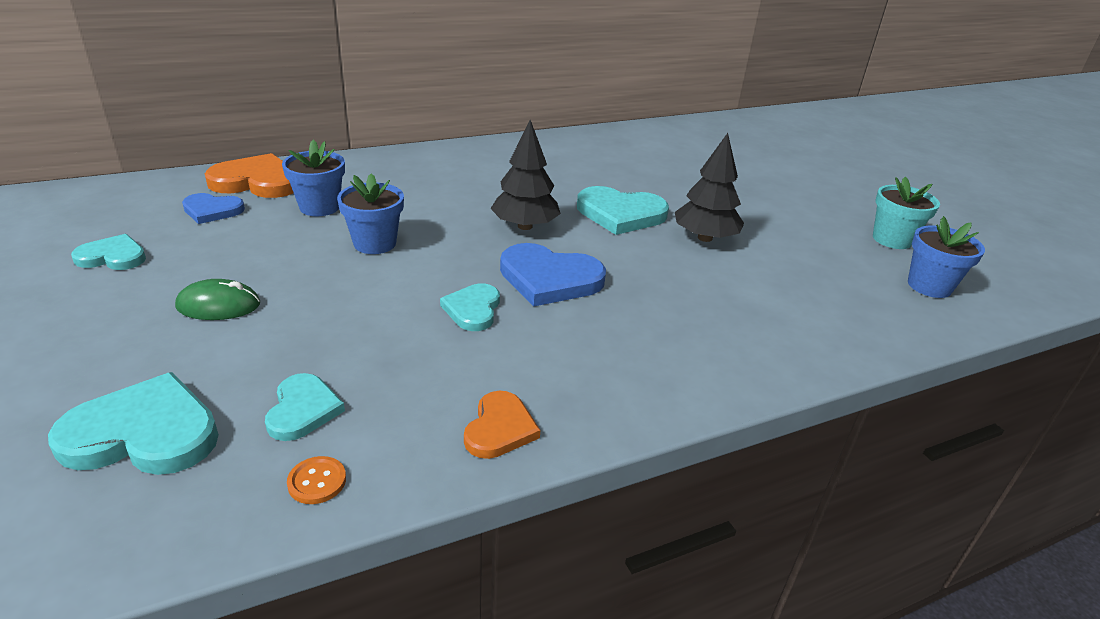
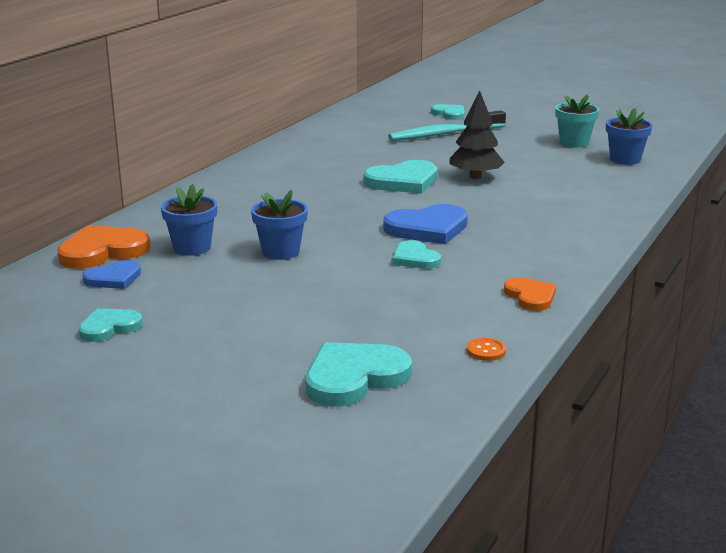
camera: 35 degrees left, 10 degrees down
green mouse [175,279,260,320] -> none
turquoise heart [265,373,345,441] -> turquoise heart moved to [431,104,465,120]
black tree [490,120,561,230] -> none
none -> turquoise toothbrush [388,110,506,141]

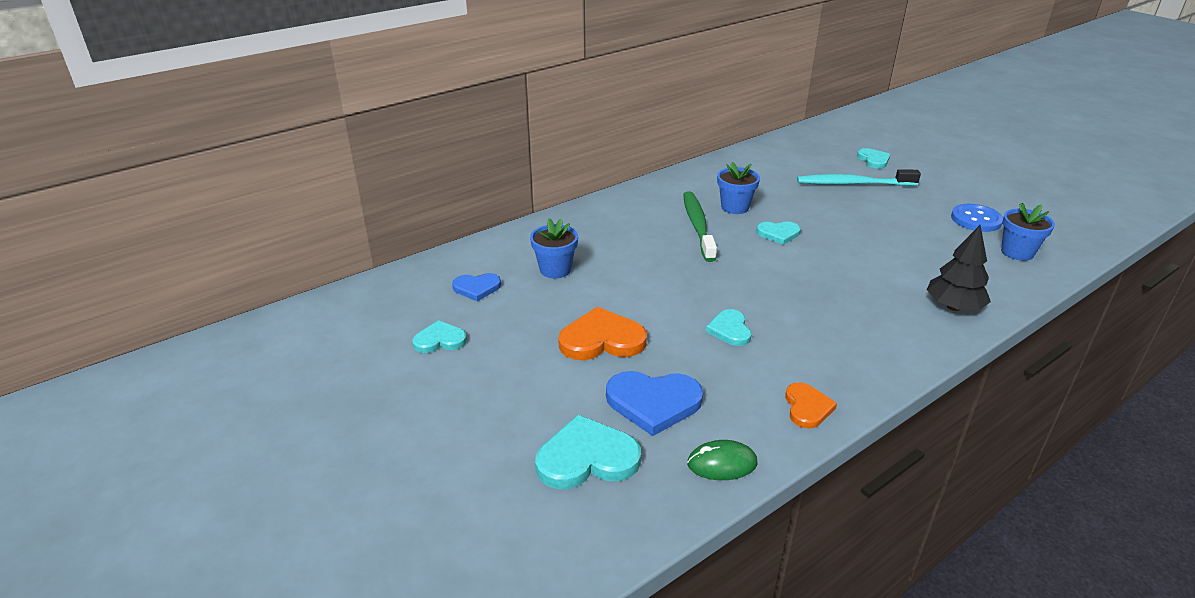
camera: 25 degrees right, 10 degrees up
orange heart [57,225,151,269] -> orange heart moved to [558,307,647,360]
blue flower pot [251,190,308,260] -> blue flower pot moved to [717,162,760,214]
turquoise heart [364,160,437,194] -> turquoise heart [756,221,801,245], size x0.60
blue heart [383,204,468,244] -> blue heart moved to [606,371,703,436]
black tree [449,90,505,179] -> black tree moved to [927,225,991,311]
orange button [467,338,506,361] -> green mouse [687,440,758,480]
turquoise flower pot [555,94,599,148] -> blue button [951,204,1003,232]
none -> green toothbrush [683,191,717,262]

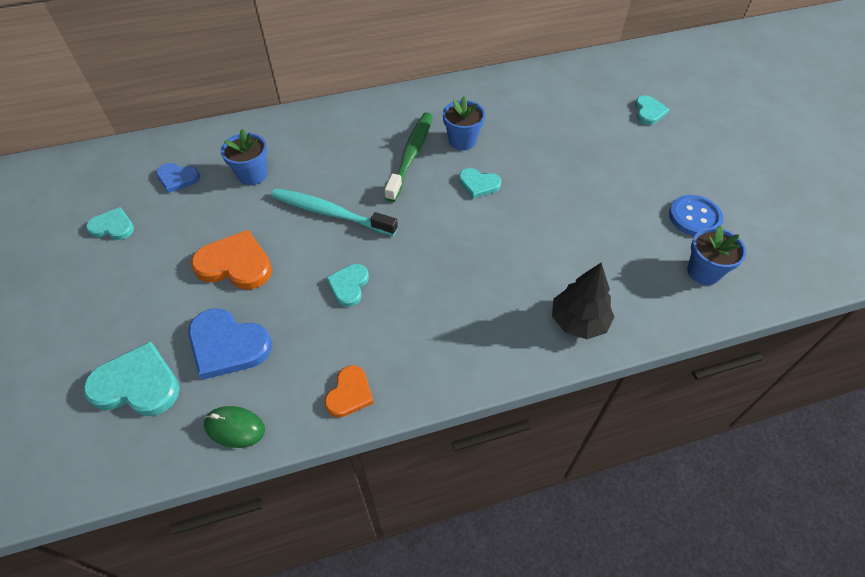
camera: 20 degrees right, 20 degrees up
turquoise toothbrush [797,169,921,186] -> turquoise toothbrush moved to [271,188,398,236]

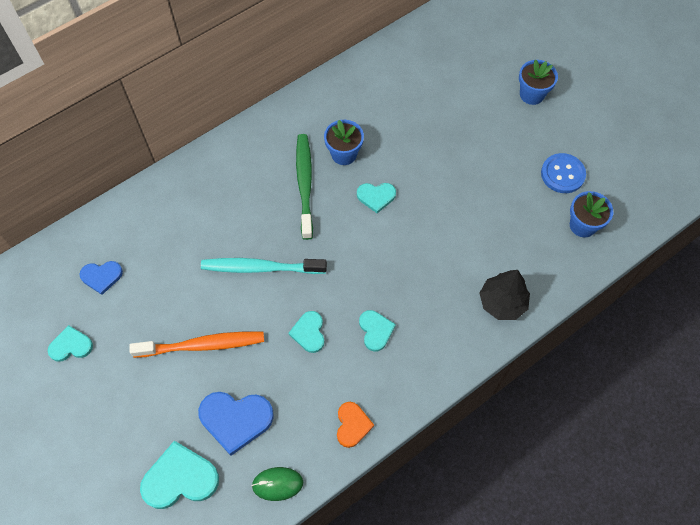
camera: 20 degrees left, 10 degrees up
orange heart [191,230,272,289] -> orange toothbrush [129,332,264,358]
blue flower pot [221,129,267,185] -> blue flower pot moved to [519,59,558,105]
turquoise heart [635,95,670,125] -> turquoise heart moved to [359,310,396,352]

